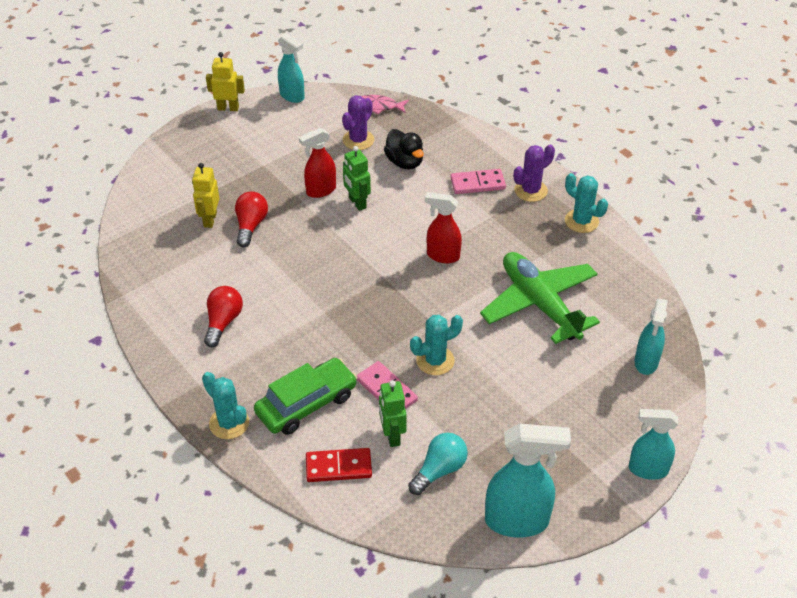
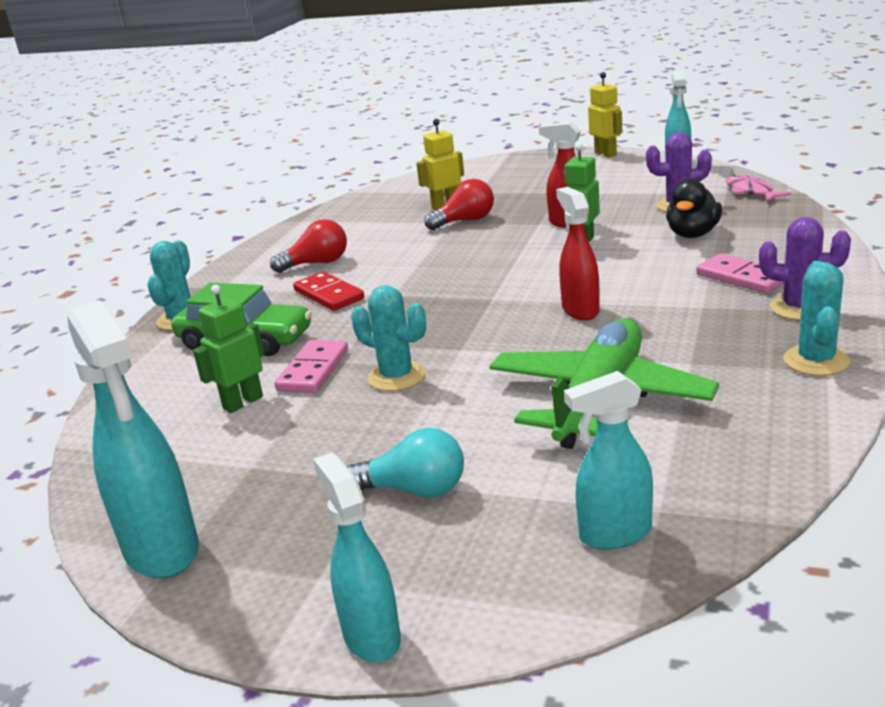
camera: 60 degrees right, 20 degrees down
red domino [306,448,372,482] -> red domino moved to [293,272,364,311]
turquoise light bulb [408,433,468,495] -> turquoise light bulb moved to [347,428,464,498]

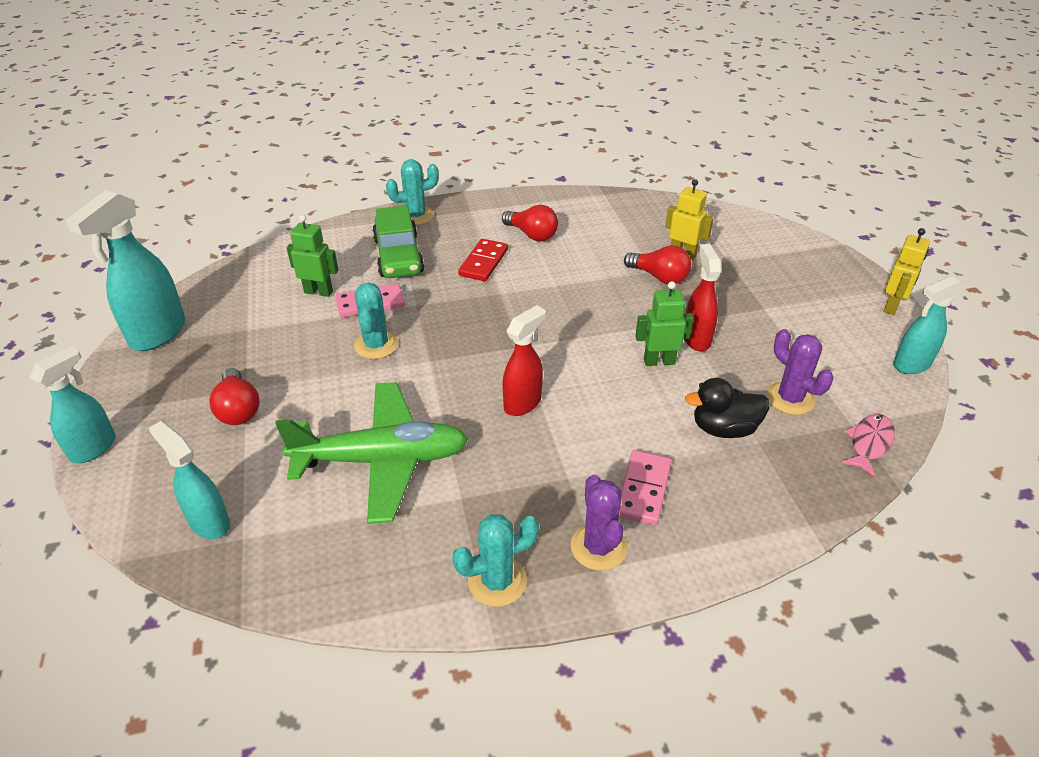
camera: 55 degrees right, 15 degrees up
turquoise light bulb [347,428,464,498] -> red light bulb [209,368,259,425]

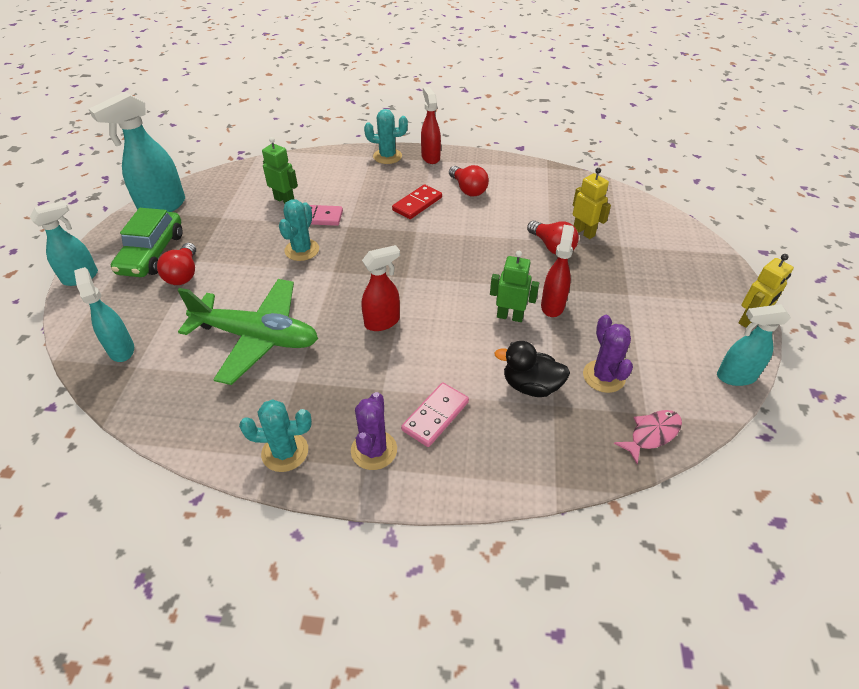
camera: 20 degrees right, 5 degrees up
green car [372,206,424,278] -> green car moved to [111,208,183,277]
none -> red spray bottle [421,87,441,164]

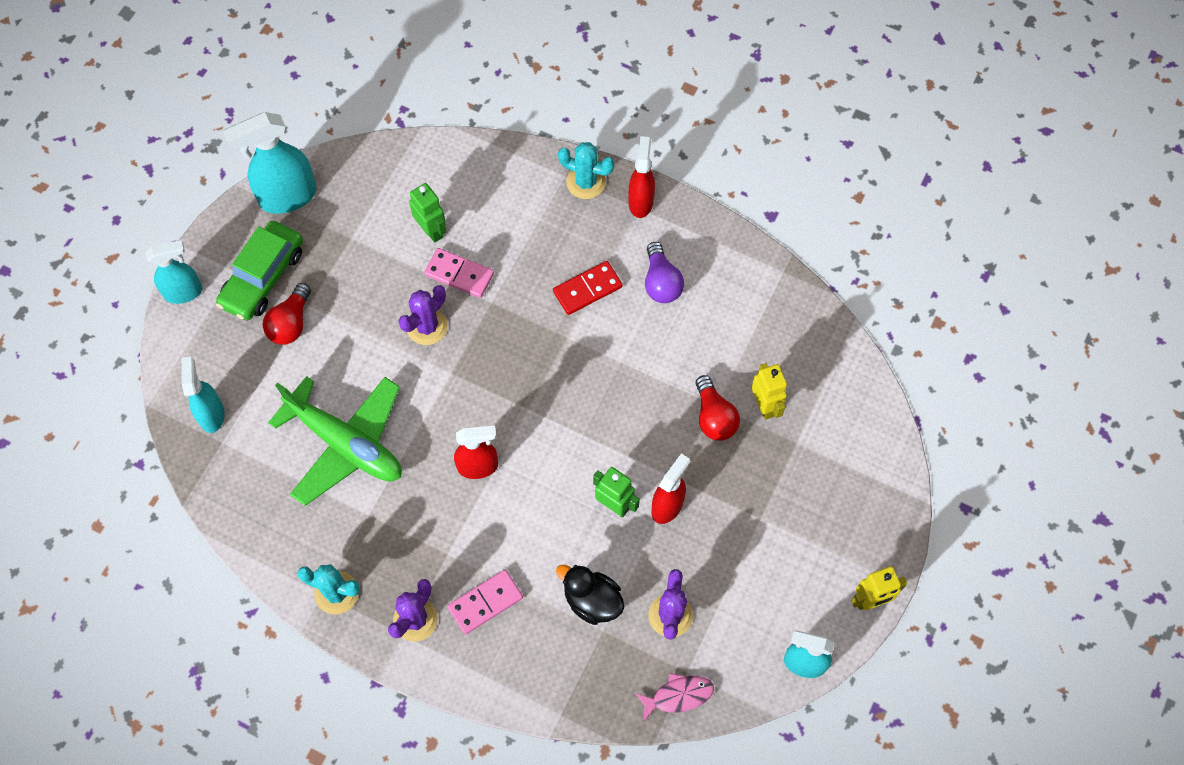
camera: 20 degrees right, 20 degrees up
turquoise cactus [279,199,319,261] -> purple cactus [398,285,448,345]
red light bulb [449,165,489,196] -> purple light bulb [645,242,684,303]

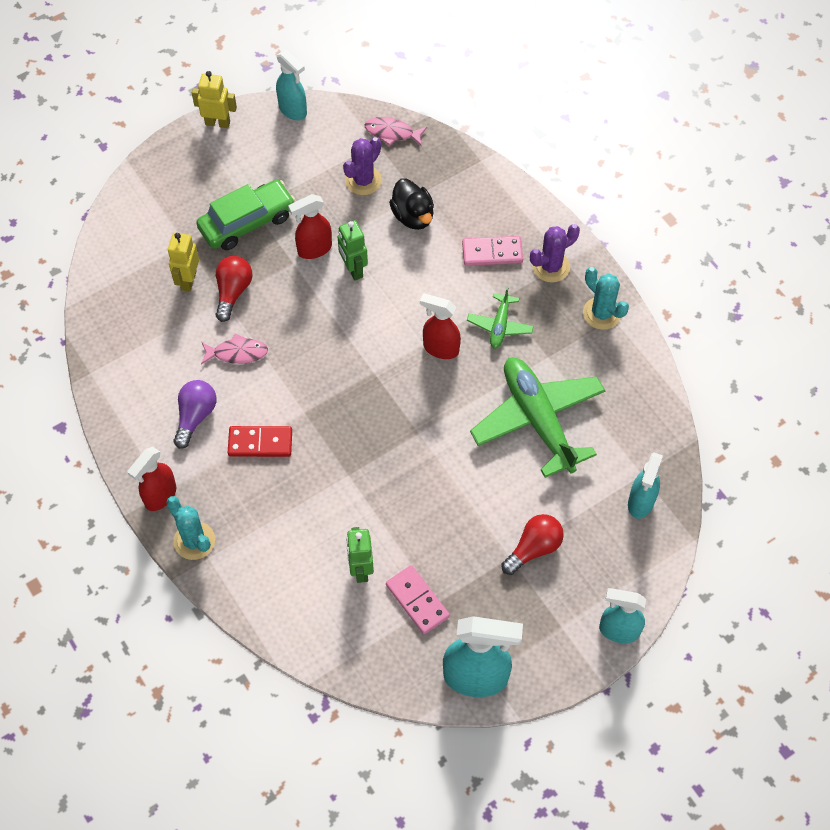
camera: 150 degrees left, 5 degrees down
green car [216,221,303,321] -> green car moved to [196,180,296,250]
purple cactus [398,285,448,345] -> none
pink domino [424,248,494,298] -> pink domino moved to [386,565,450,634]
none -> pink fish [201,334,268,364]
none -> green plane [467,286,534,349]

